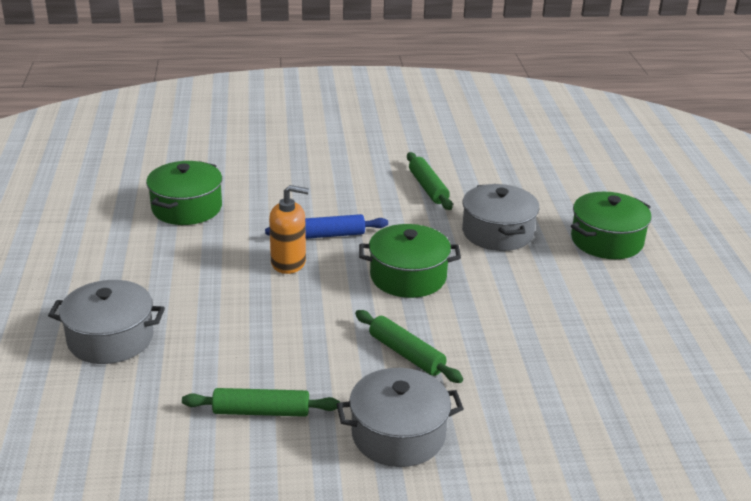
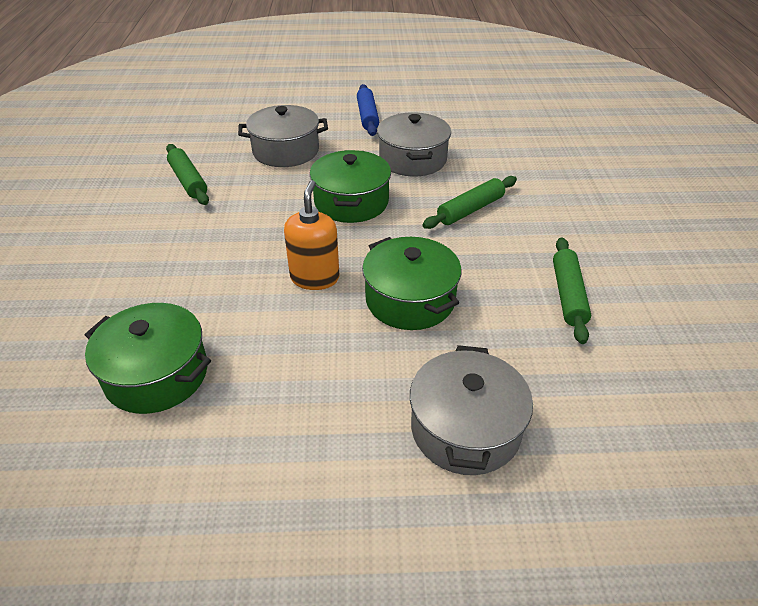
camera: 85 degrees left, 10 degrees up
blue rolling pin [265,214,388,239] -> blue rolling pin moved to [357,84,379,136]
grey pot [337,368,464,467] -> grey pot moved to [377,112,451,176]
green rolling pin [407,152,453,210] -> green rolling pin turned 75 degrees clockwise [166,144,209,205]
green pot [571,192,651,259] -> green pot moved to [362,237,462,330]

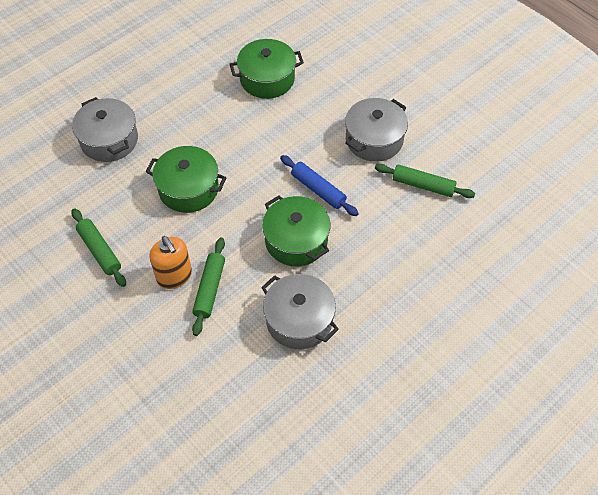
camera: 140 degrees right, 15 degrees up
grey pot [238,105,328,167] -> grey pot moved to [345,98,408,162]
orange soap dispenser [284,180,339,290] -> orange soap dispenser moved to [149,236,192,289]
blue rolling pin [357,84,379,136] -> blue rolling pin moved to [280,155,359,216]

